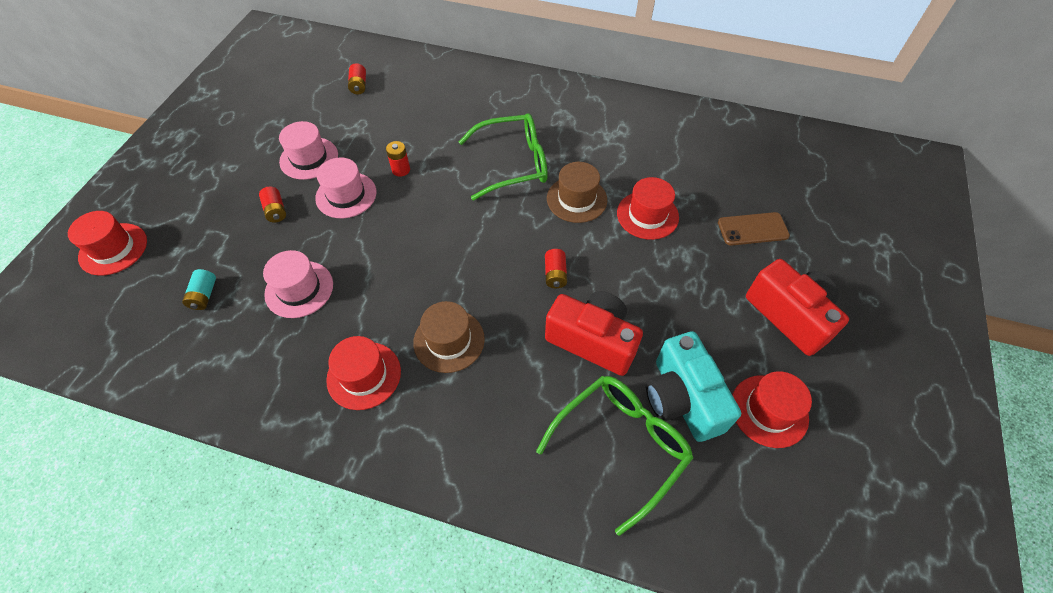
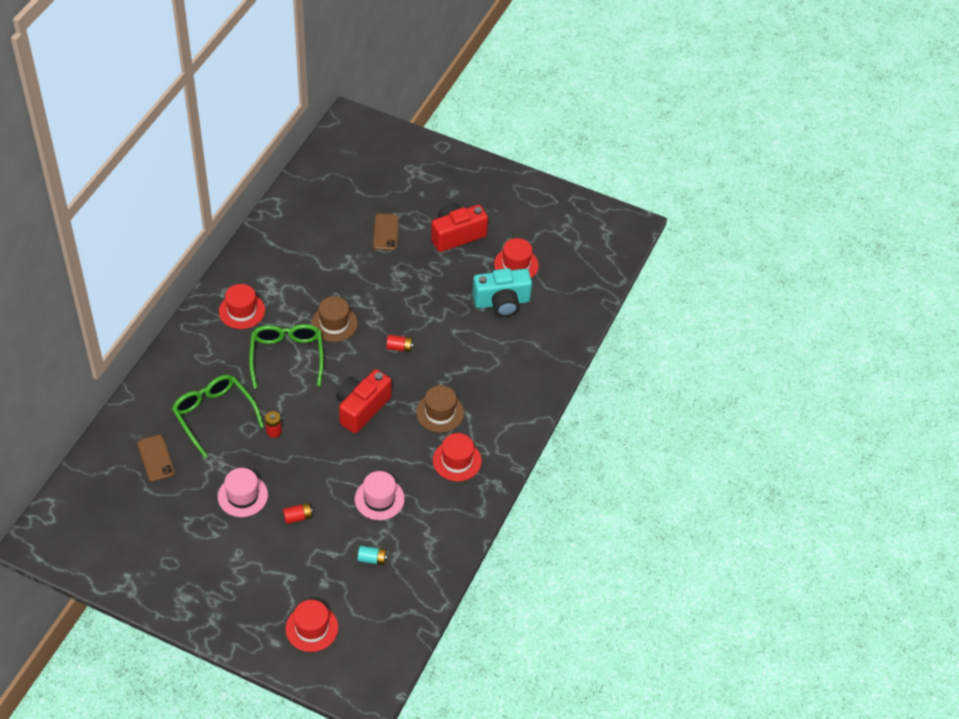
camera: 85 degrees left, 5 degrees down
pink hat [315,158,377,218] -> none
red battery [348,63,366,95] -> brown phone [137,435,175,482]
green glasses [536,376,693,536] -> green glasses moved to [172,375,264,458]
red camera [545,291,643,376] -> red camera moved to [336,369,391,433]
red hat [617,177,679,240] -> red hat moved to [219,284,265,329]

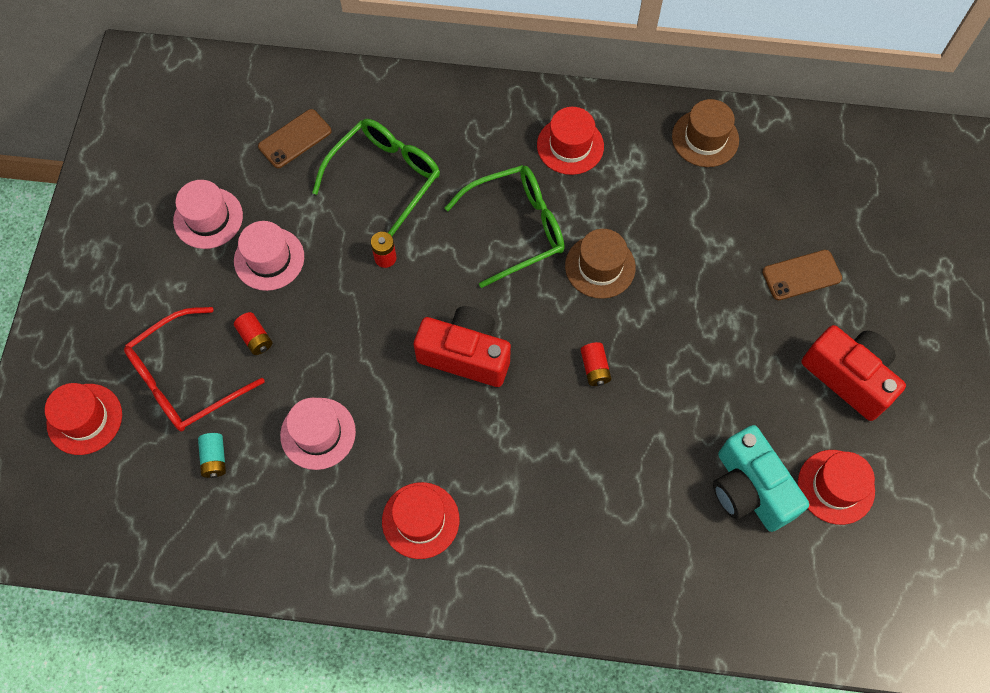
camera: 75 degrees right, 15 degrees up
brown hat [416,385,464,433] -> brown hat moved to [672,99,739,167]
none -> red glasses [124,307,265,432]
none -> pink hat [173,180,243,249]

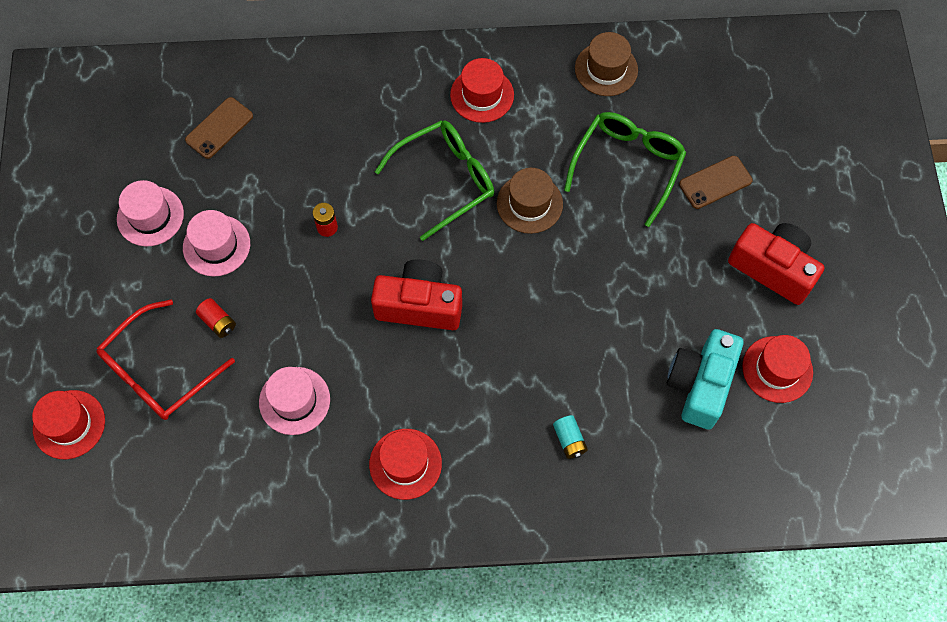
camera: 10 degrees left, 0 degrees up
turquoise battery [198,433,226,478] -> turquoise battery moved to [553,415,588,459]
green glasses [312,119,440,236] -> green glasses moved to [564,112,686,227]
red battery [581,342,611,386] -> none
turquoise camera [713,425,809,532] -> turquoise camera turned 60 degrees clockwise [667,329,743,429]

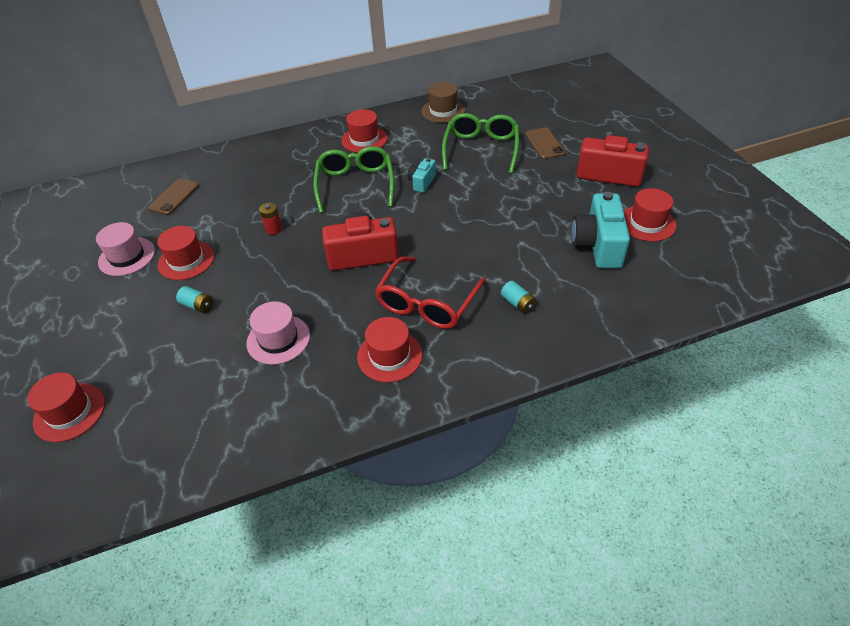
camera: 15 degrees left, 20 degrees down
red glasses [97,300,235,420] -> red glasses moved to [375,256,486,329]
pink hat [183,210,250,277] -> red hat [157,226,215,280]
red battery [196,298,236,338] -> turquoise battery [176,286,214,313]
green glasses [375,120,494,241] -> green glasses turned 45 degrees counterclockwise [313,146,394,213]
brown hat [497,168,563,234] -> turquoise camera [408,158,436,193]
brown phone [679,156,753,209] -> brown phone turned 60 degrees counterclockwise [525,127,565,159]

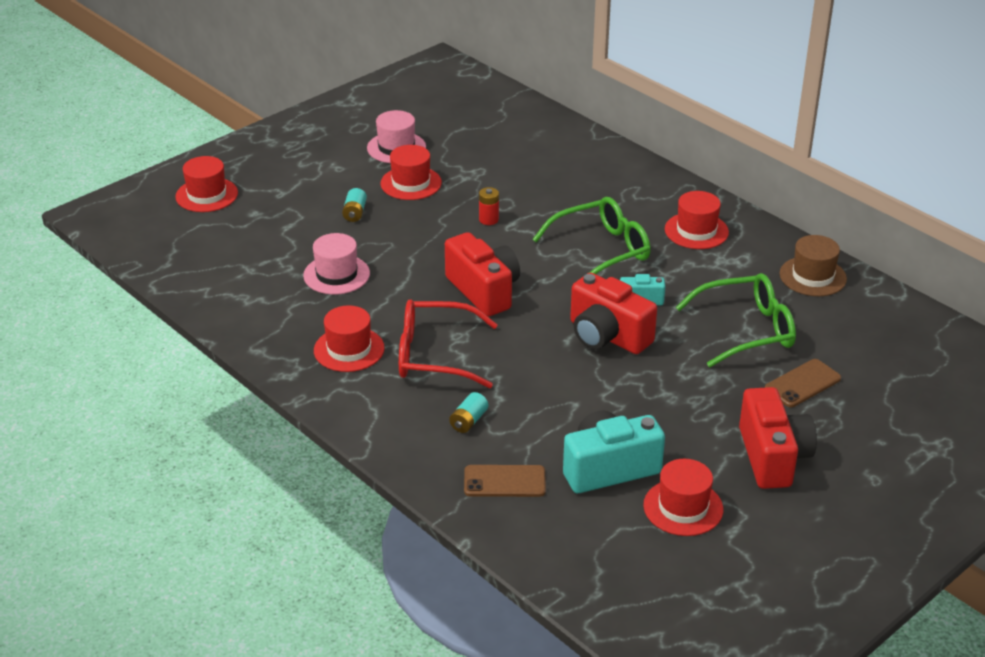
camera: 65 degrees right, 10 degrees down
brown phone [148,178,199,215] -> brown phone moved to [464,465,546,497]
none -> red camera [570,273,657,354]

